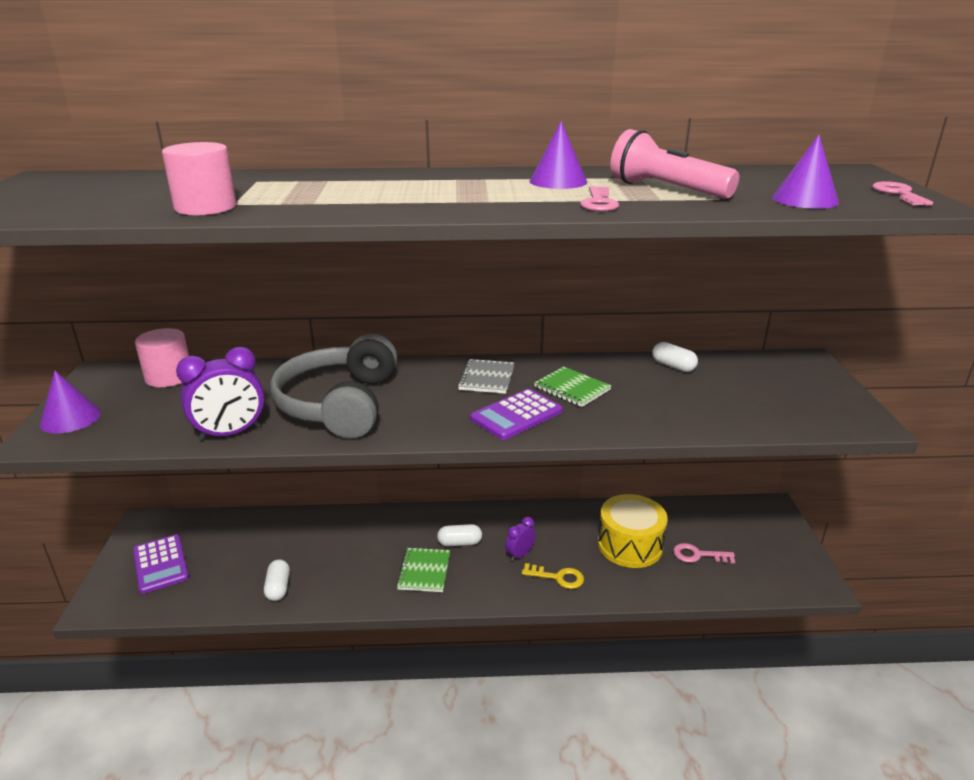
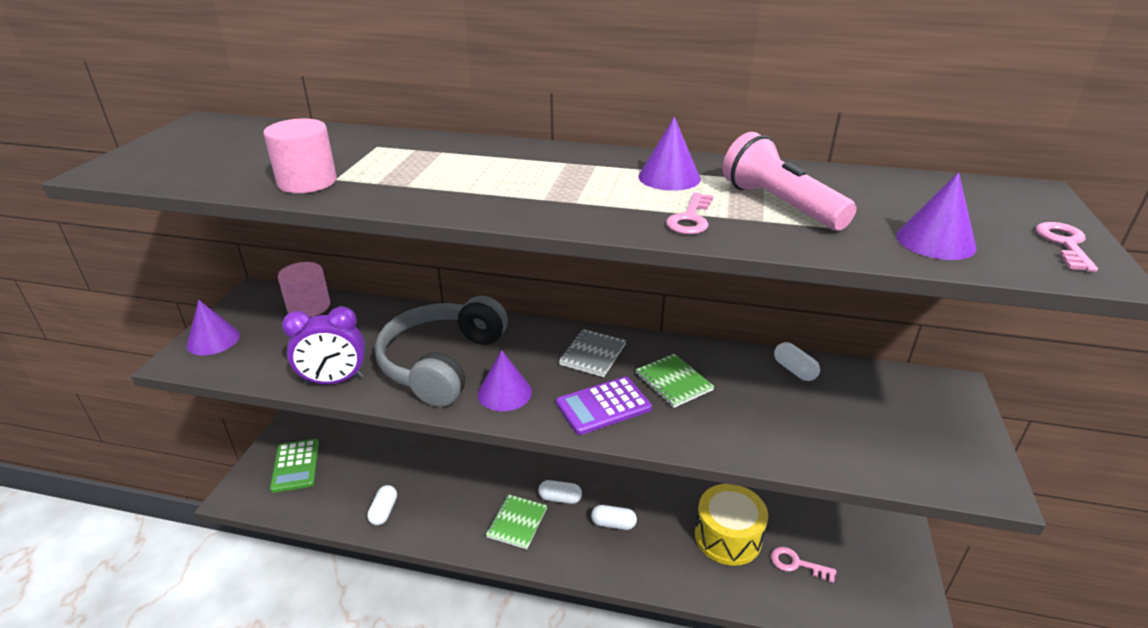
camera: 15 degrees right, 5 degrees up
purple calculator [133,534,189,594] -> green calculator [270,439,319,493]
purple clock [505,517,536,561] -> white capsule [591,505,637,530]
yellow key [522,563,584,589] -> none
none -> purple cone [478,350,532,411]

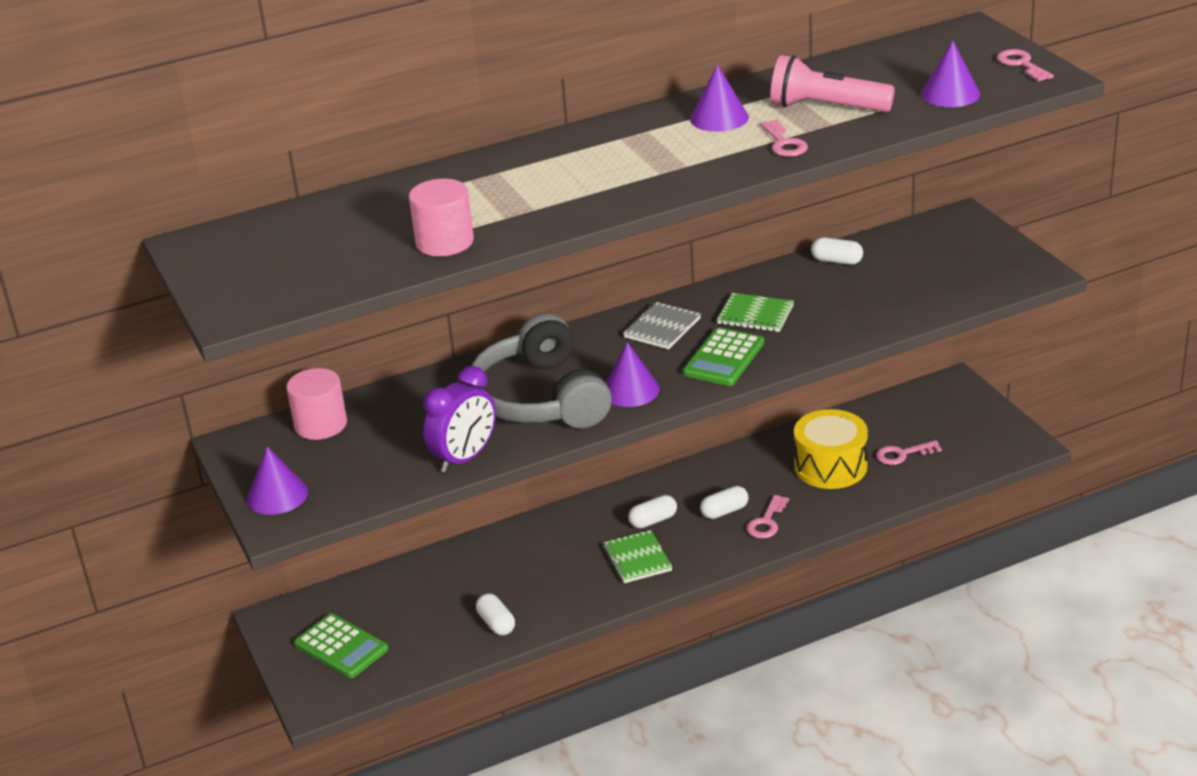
camera: 35 degrees left, 0 degrees up
purple calculator [556,376,652,435] -> green calculator [683,327,764,386]
grey notebook [559,329,626,377] -> grey notebook turned 45 degrees clockwise [623,302,701,349]
none -> pink key [747,495,789,538]

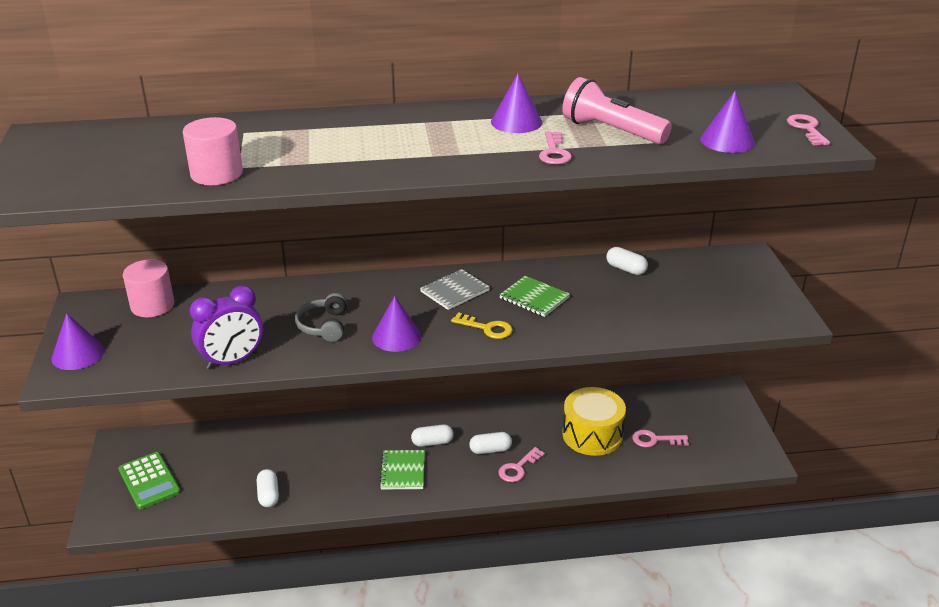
camera: 15 degrees right, 0 degrees up
grey headphones [471,313,612,428] -> grey headphones [295,293,347,342], size x0.47
green calculator [683,327,764,386] -> yellow key [451,312,513,339]

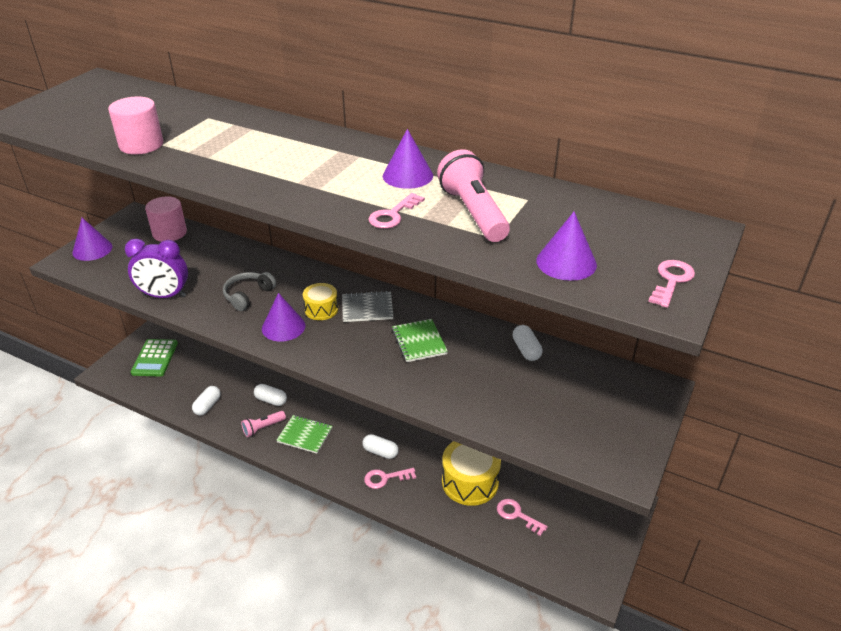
camera: 35 degrees right, 5 degrees up
green notebook [379,450,425,489] -> green notebook turned 75 degrees clockwise [277,415,332,454]
white capsule [411,424,454,447] -> white capsule moved to [254,384,287,406]
yellow key [451,312,513,339] -> none
none -> pink flashlight [241,411,286,437]
none -> yellow drum [303,283,338,320]

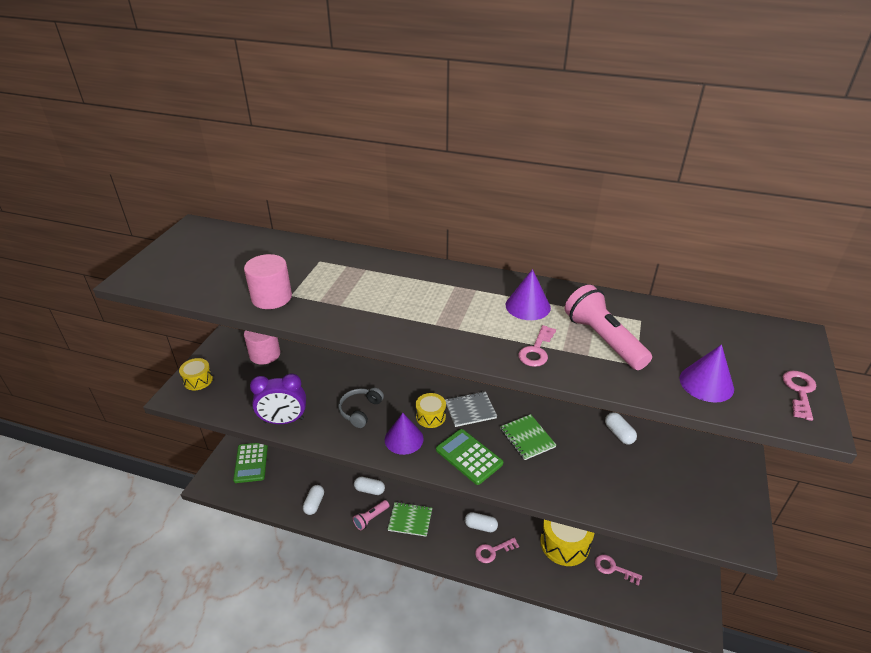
camera: 10 degrees left, 0 degrees up
purple cone [72,218,112,261] -> yellow drum [179,358,213,390]
none -> green calculator [436,429,503,485]

